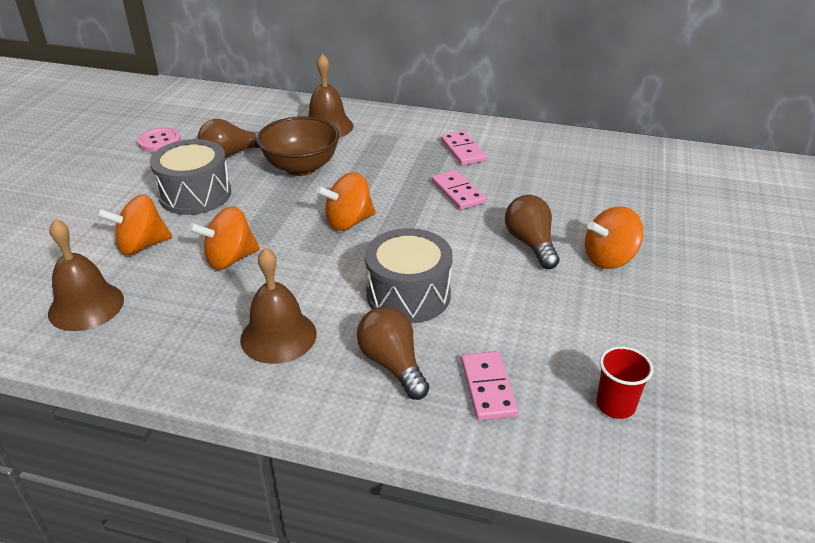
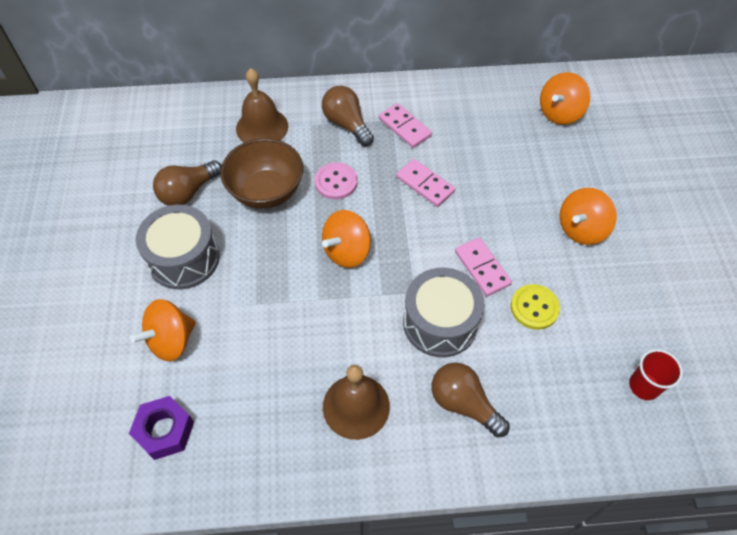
camera: 20 degrees left, 20 degrees up
brown bell [48,219,124,331] -> purple nut [129,396,194,460]
pink button [137,128,181,152] -> pink button moved to [315,162,358,200]
orange spinning top [189,207,260,270] -> orange spinning top moved to [540,72,590,125]
pink domino [461,351,519,421] -> pink domino moved to [455,237,512,296]
brown light bulb [505,195,560,269] -> brown light bulb moved to [322,86,374,146]
none -> yellow button [511,284,560,330]

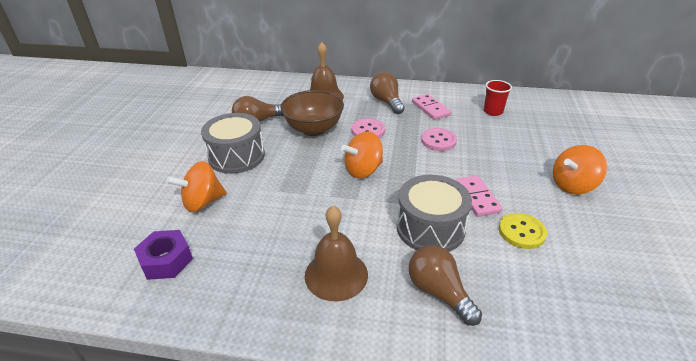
camera: 15 degrees right, 20 degrees down
pink domino [396,159,455,207] -> pink button [421,128,457,151]
orange spinning top [540,72,590,125] -> none
red cup [629,349,683,400] -> red cup moved to [484,80,512,116]

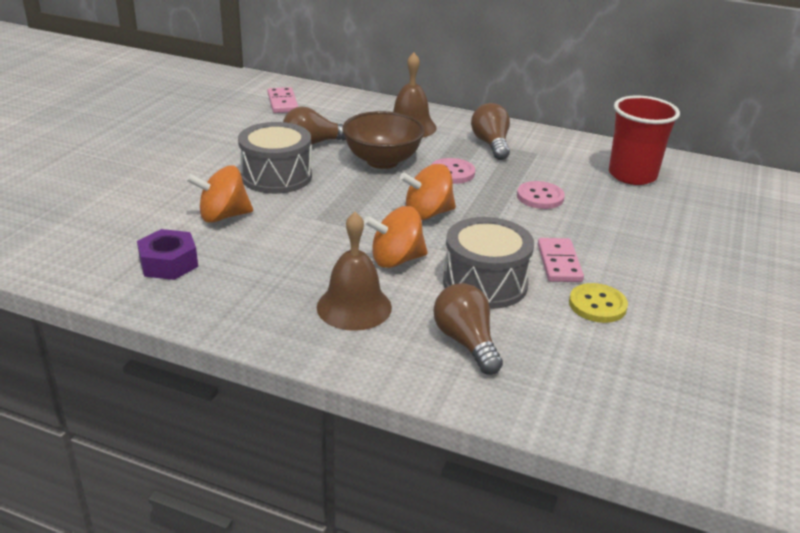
camera: 10 degrees right, 5 degrees down
pink domino [412,94,451,120] -> pink domino moved to [268,87,298,113]
red cup [484,80,512,116] -> red cup [609,96,680,185], size x1.80
orange spinning top [553,145,607,195] -> orange spinning top moved to [364,206,428,268]

